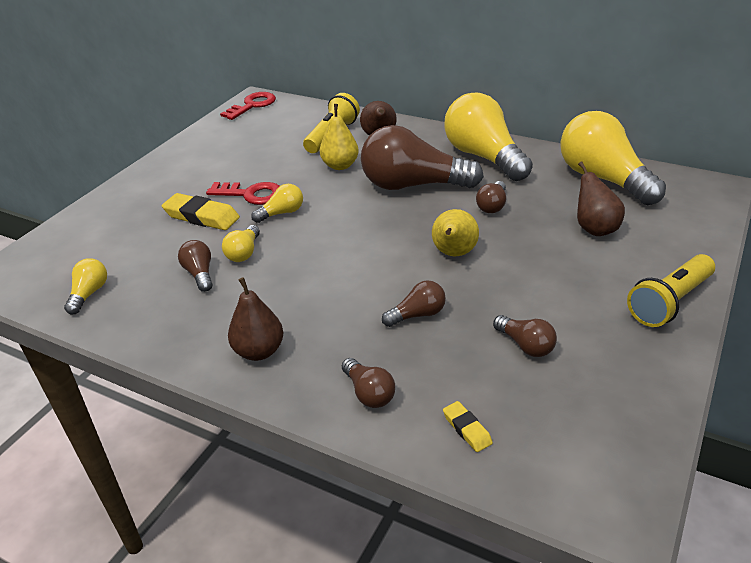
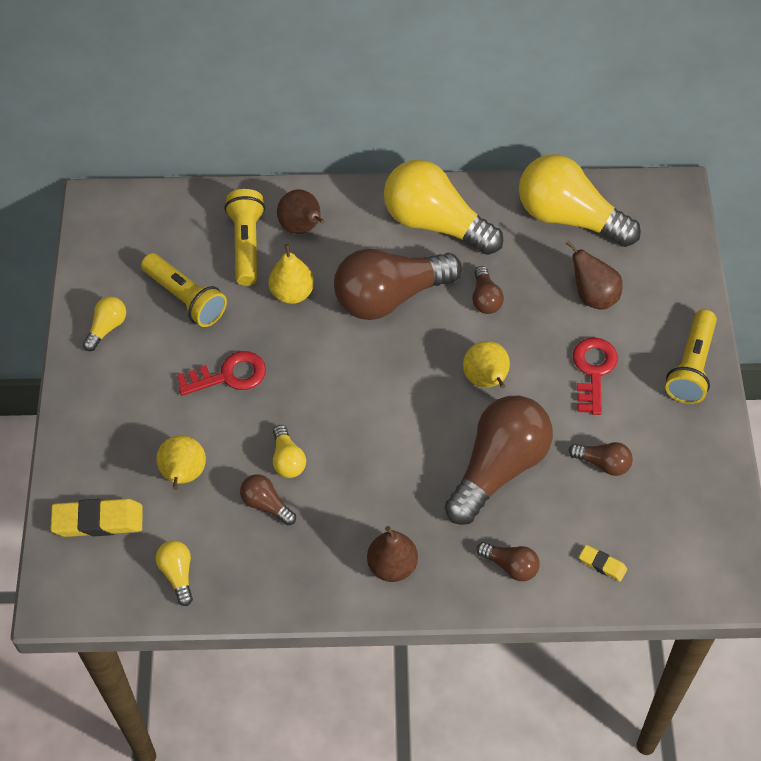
camera: 30 degrees left, 20 degrees up
yellow eraser [162,193,240,230] -> yellow eraser moved to [50,499,143,537]
red key [220,92,276,120] -> red key moved to [573,338,618,415]
yellow light bulb [251,184,303,223] -> yellow light bulb moved to [83,296,126,351]
brown light bulb [382,280,446,327] -> brown light bulb [445,396,553,525], size x2.24
none -> yellow flashlight [141,253,227,327]
none -> yellow pear [156,435,206,490]

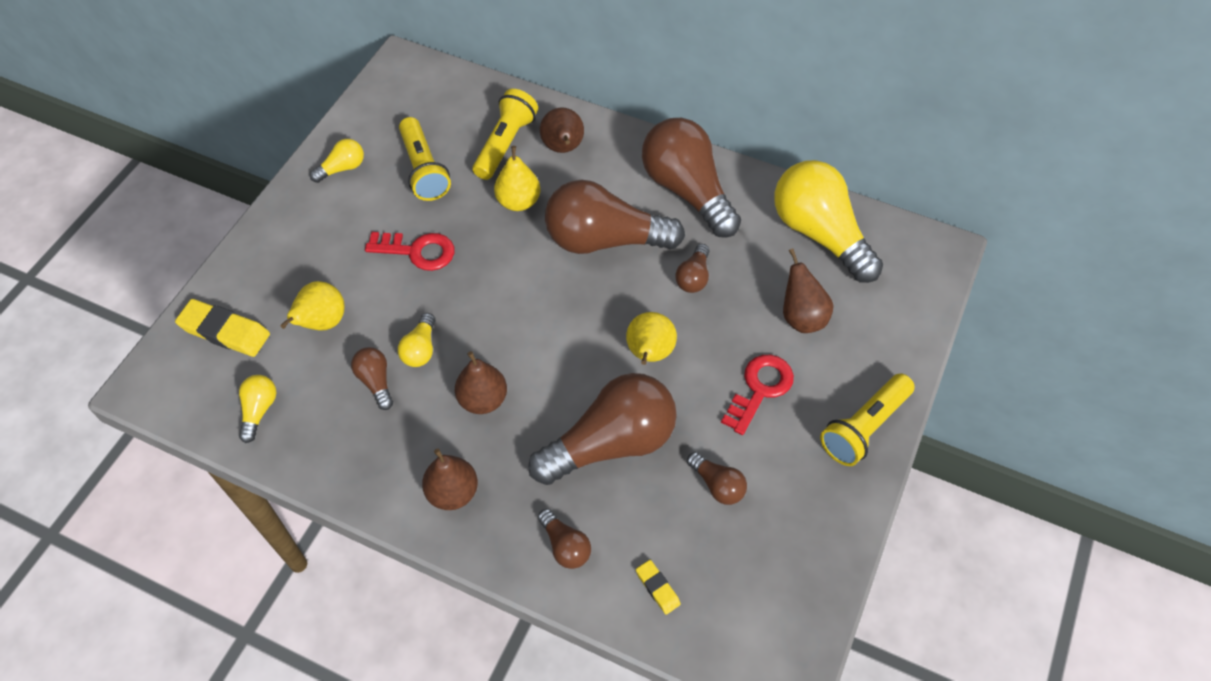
camera: 25 degrees right, 0 degrees up
yellow light bulb [384,160,503,255] -> brown light bulb [642,118,741,238]
none -> brown pear [455,351,507,414]

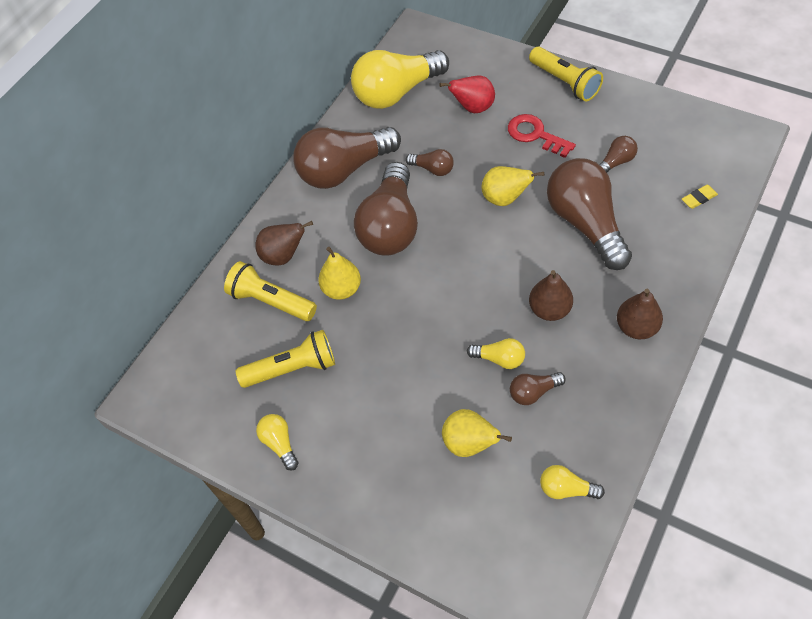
camera: 80 degrees left, 0 degrees up
yellow eraser [175,299,270,357] -> none
red key [365,232,455,271] -> none
brown light bulb [538,509,591,569] -> none
brown pear [783,248,834,333] -> red pear [439,75,495,113]

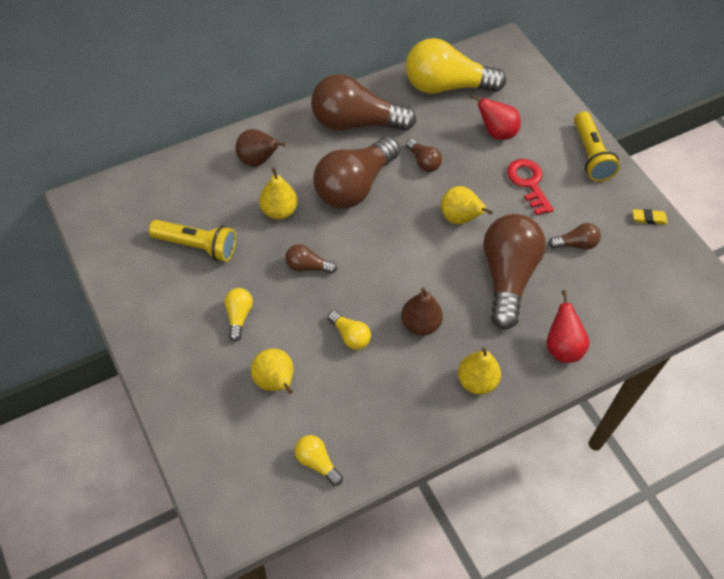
camera: 25 degrees right, 0 degrees up
yellow flashlight [224,261,317,321] -> none
yellow light bulb [256,414,299,471] -> yellow light bulb moved to [224,288,253,342]
brown light bulb [510,372,566,405] -> brown light bulb moved to [285,244,337,274]
brown pear [617,289,663,339] -> yellow pear [458,347,501,395]
yellow eraser [682,185,718,209] -> yellow eraser moved to [633,209,667,224]
none -> red pear [547,290,590,363]

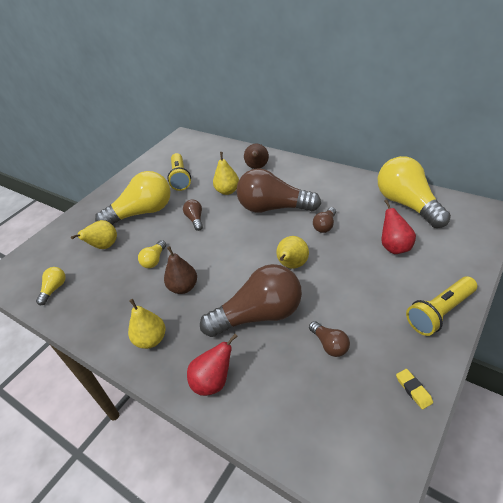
camera: 70 degrees right, 15 degrees down
yellow light bulb [224,288,253,342] -> yellow light bulb [95,171,171,225], size x2.24
brown light bulb [311,74,417,131] -> none
red key [507,159,554,216] -> none

